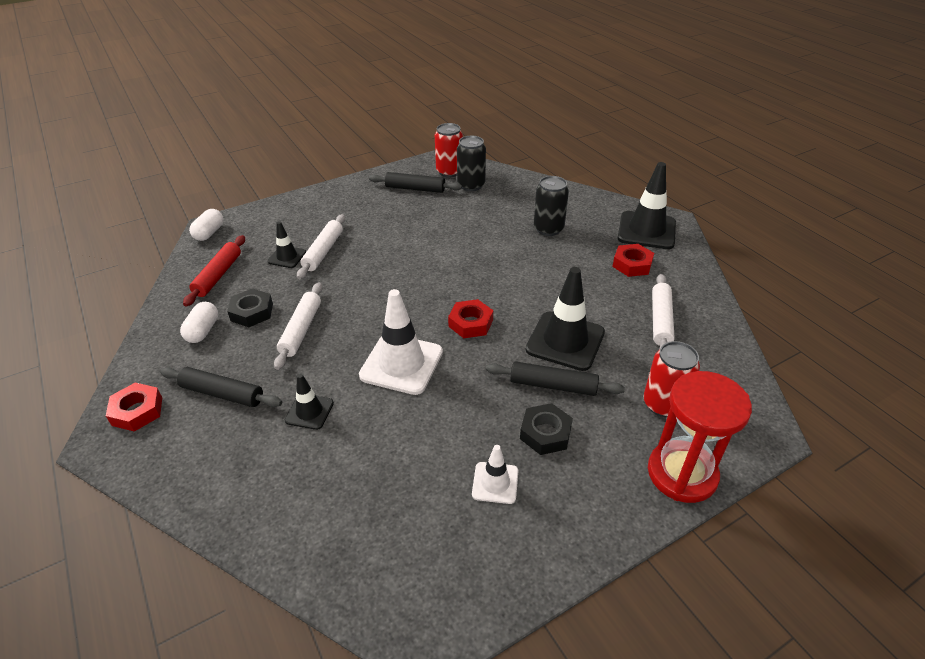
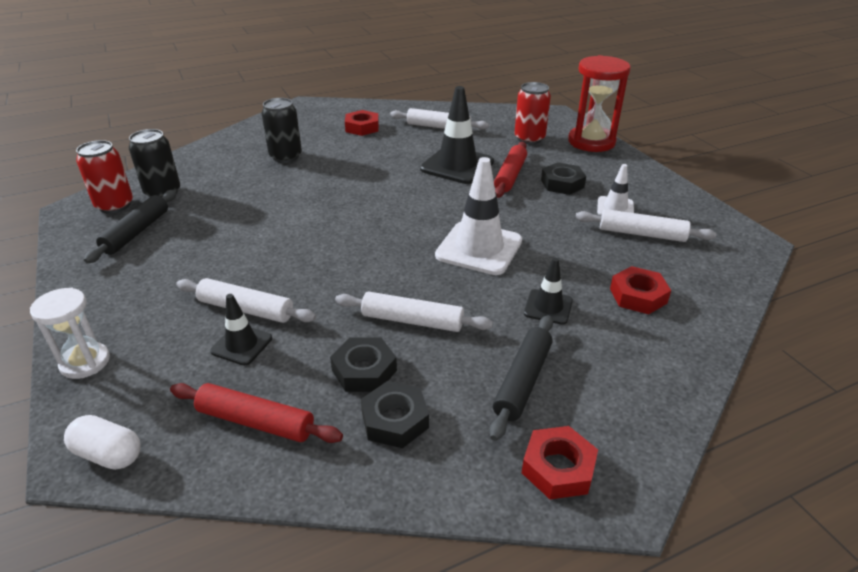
camera: 85 degrees left, 5 degrees down
white capsule [180,302,218,343] -> black nut [361,381,429,448]
red nut [448,299,493,338] -> red nut moved to [610,266,671,314]
black rolling pin [486,361,625,396] -> red rolling pin [494,142,527,198]
black traffic cone [618,162,676,249] -> none
none -> white hourglass [30,288,110,379]
none -> white rolling pin [575,209,716,242]

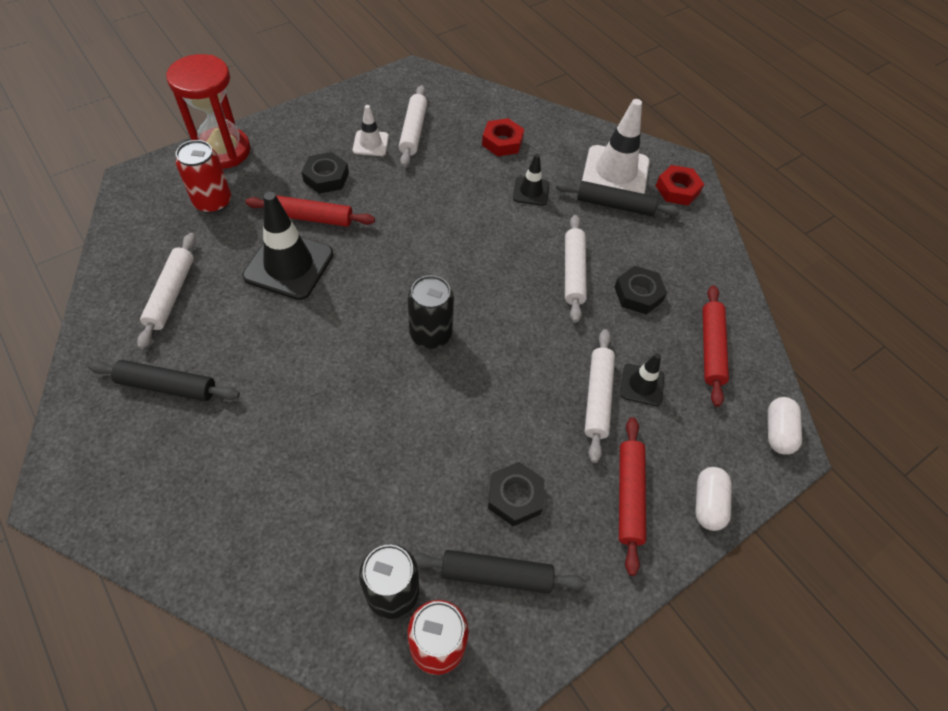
camera: 105 degrees left, 20 degrees up
white hourglass [30,288,110,379] -> white capsule [695,467,732,531]
black can [262,98,302,163] -> black can moved to [408,275,454,349]
red nut [345,110,379,136] -> black rolling pin [88,360,240,401]
black nut [361,381,429,448] -> black nut moved to [488,462,545,526]
white traffic cone [435,157,522,275] -> white traffic cone moved to [582,99,650,194]
none -> red rolling pin [619,417,646,576]

